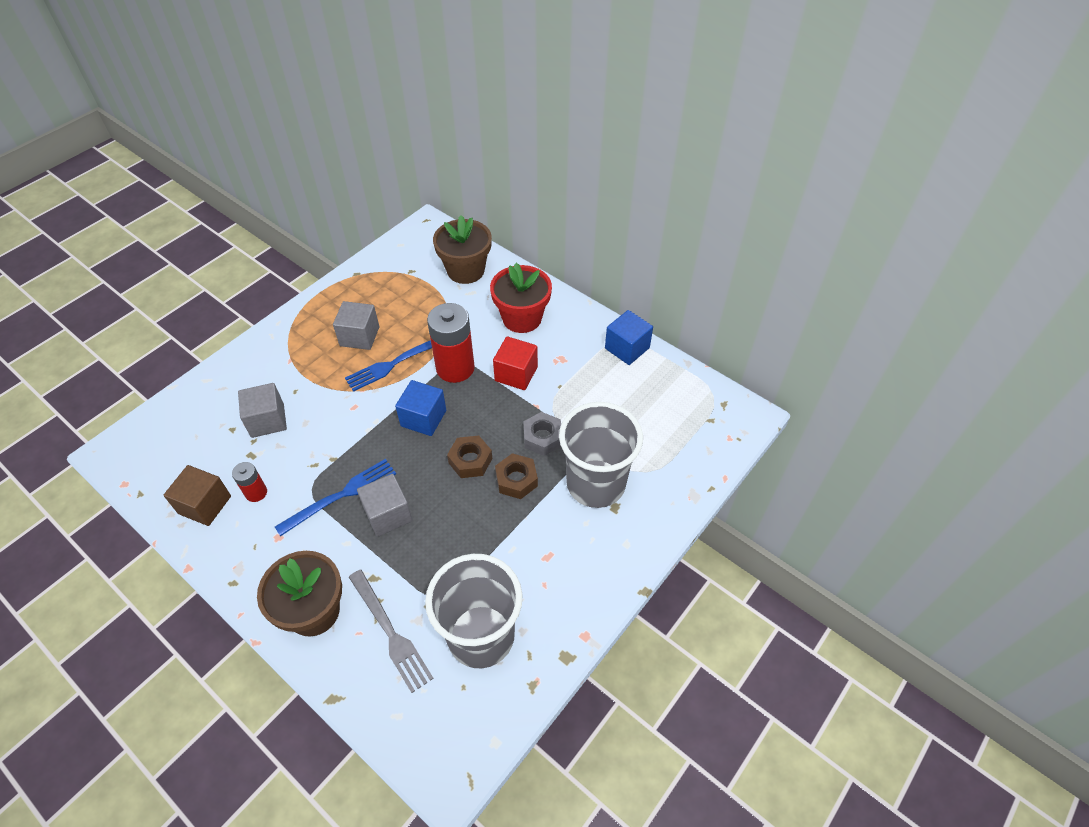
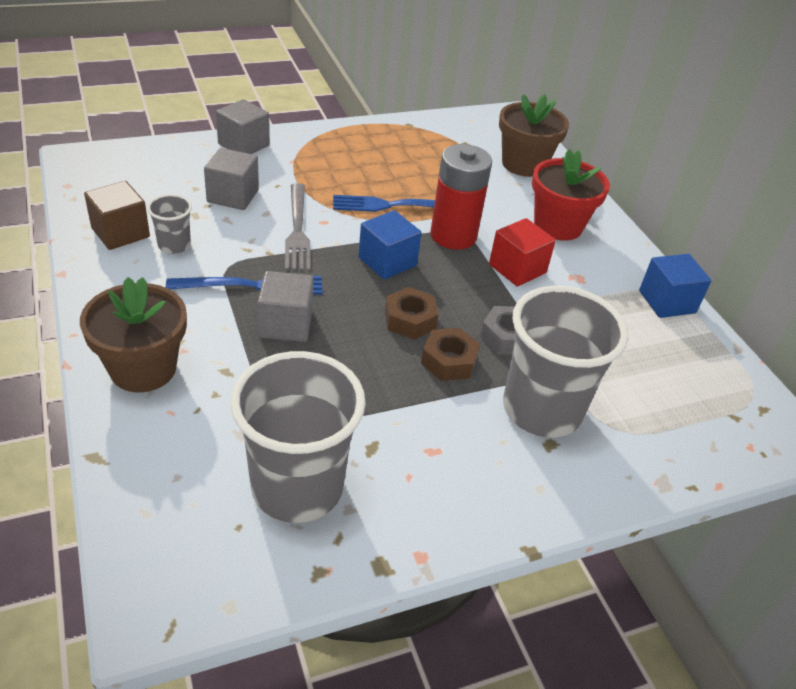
camera: 25 degrees right, 10 degrees down
red battery [232,462,267,502] -> grey cup [147,194,192,254]
grey cube [333,301,379,350] -> grey cube moved to [216,99,270,154]
grey fork [349,570,434,693] -> grey fork moved to [285,183,311,271]

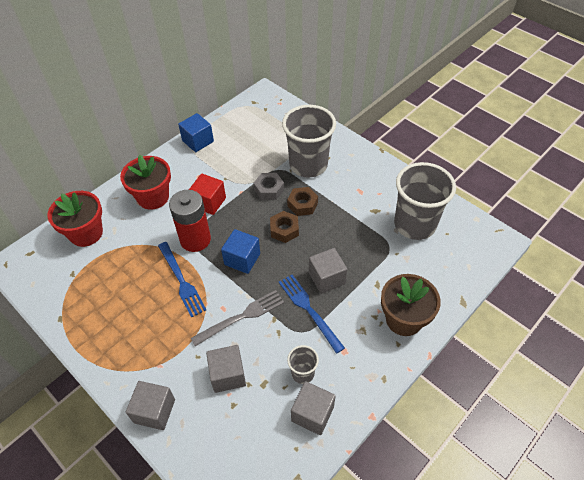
camera: 110 degrees left, 10 degrees up
brown cube [84,181,150,250] -> grey cube [291,381,336,435]
brown flower pot [499,94,569,177] -> red flower pot [48,191,103,247]

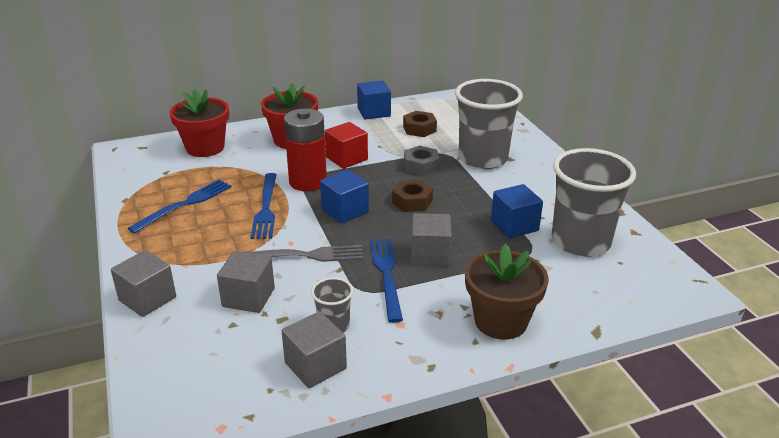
camera: 25 degrees right, 20 degrees down
brown nut [287,187,318,216] -> brown nut moved to [403,111,437,137]
none -> blue fork [128,179,231,234]
none -> blue cube [491,184,543,238]

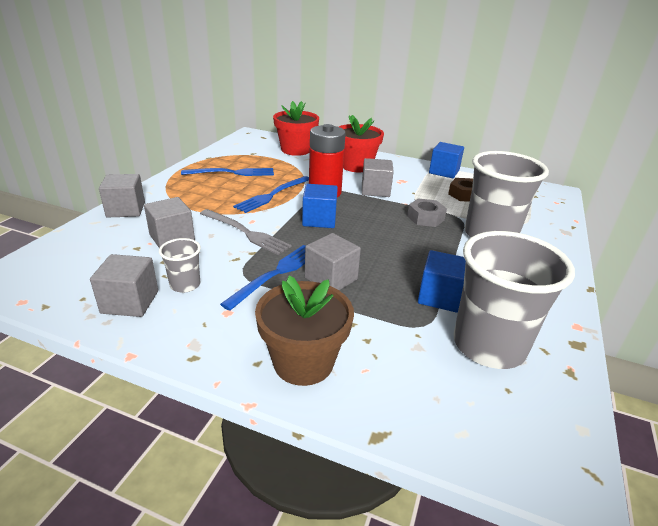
camera: 40 degrees right, 0 degrees up
red cube [325,122,368,169] -> grey cube [362,158,394,197]
brown nut [392,180,433,212] -> none

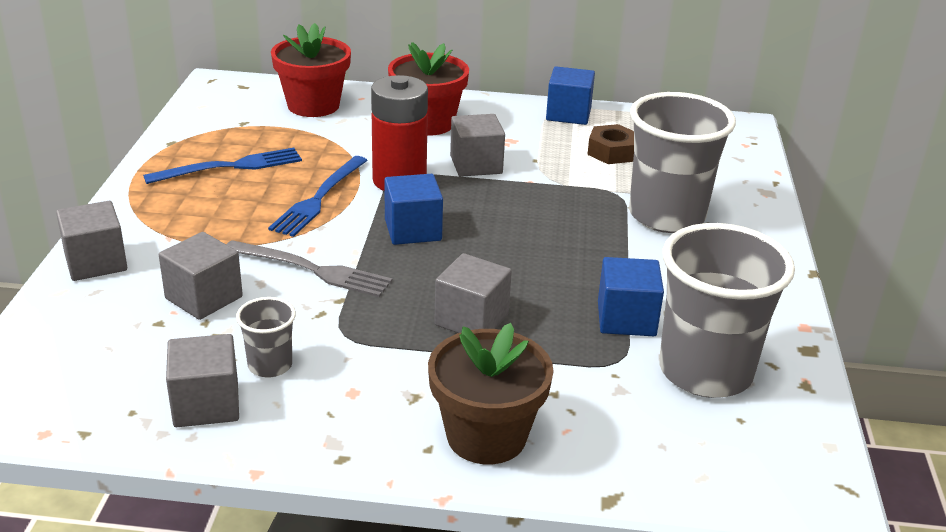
camera: 15 degrees left, 0 degrees up
blue fork [220,245,305,311] -> none
grey nut [407,198,447,227] -> none

